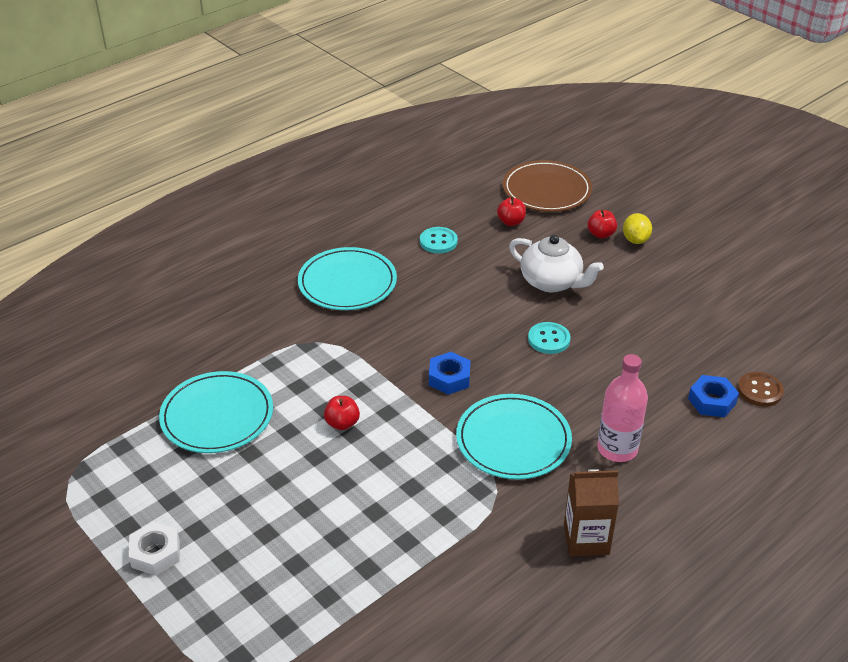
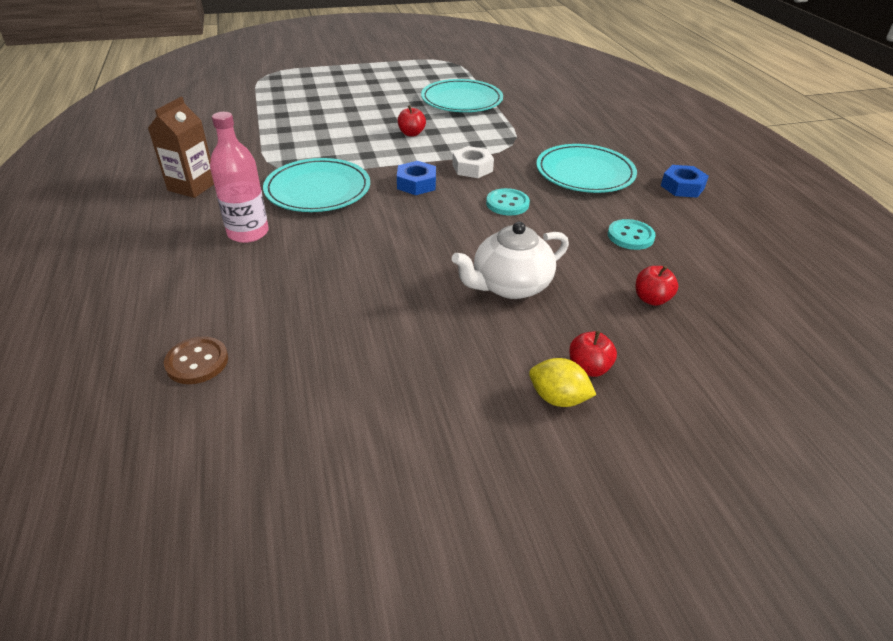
camera: 115 degrees right, 0 degrees up
white nut [129,521,180,576] -> white nut moved to [452,146,494,178]
brown plate [503,160,592,212] -> none
turquoise button [528,322,571,354] -> turquoise button moved to [486,188,530,216]
blue nut [688,375,739,417] -> blue nut moved to [661,165,709,198]

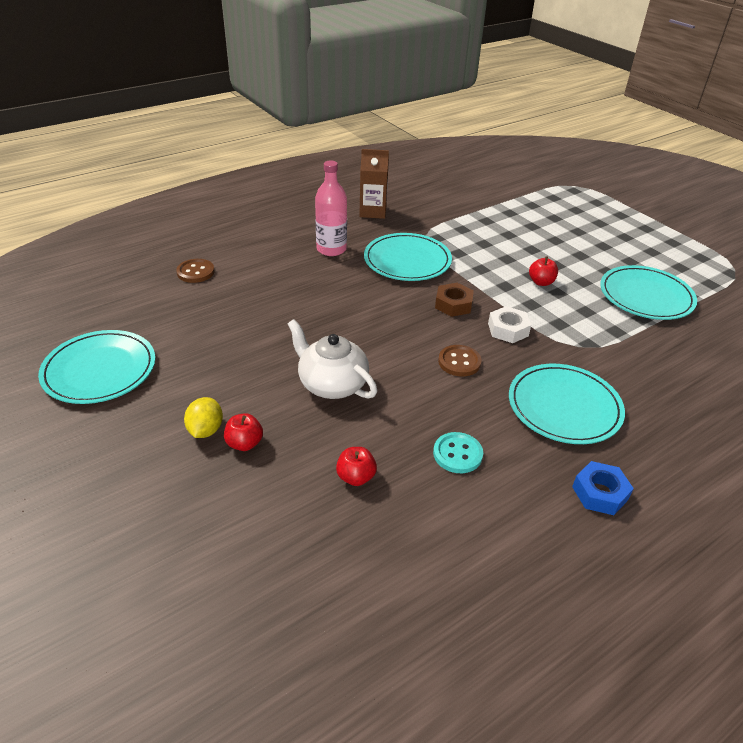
camera: 70 degrees right, 0 degrees up
blue nut [397,161,436,195] -> brown nut [435,283,474,317]
turquoise button [486,188,530,216] -> brown button [438,345,482,377]
none -> turquoise plate [38,330,156,404]

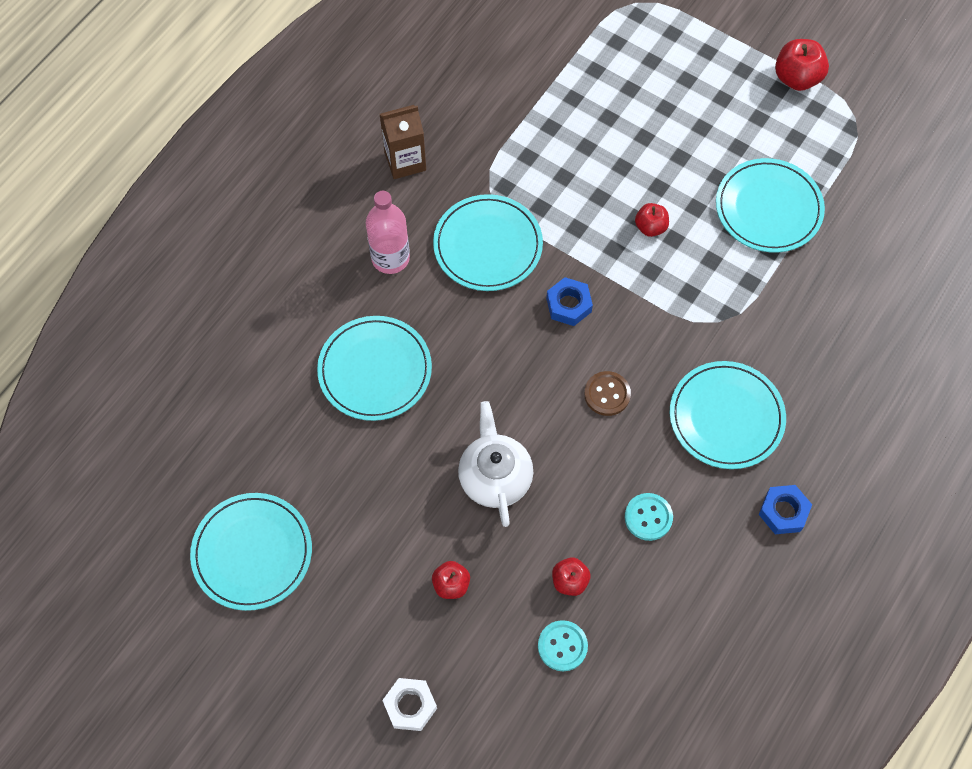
camera: 20 degrees left, 25 degrees up
brown button [176,259,215,283] -> none
yellow lemon [184,397,223,438] -> none
white teapot [288,319,377,399] -> white teapot turned 60 degrees clockwise [458,401,533,527]
brown nut [435,283,474,317] -> blue nut [546,277,593,326]
white nut [488,306,531,343] -> white nut moved to [382,678,437,731]
none -> turquoise plate [317,316,432,421]
none -> turquoise button [538,620,588,671]
none -> red apple [775,39,829,91]

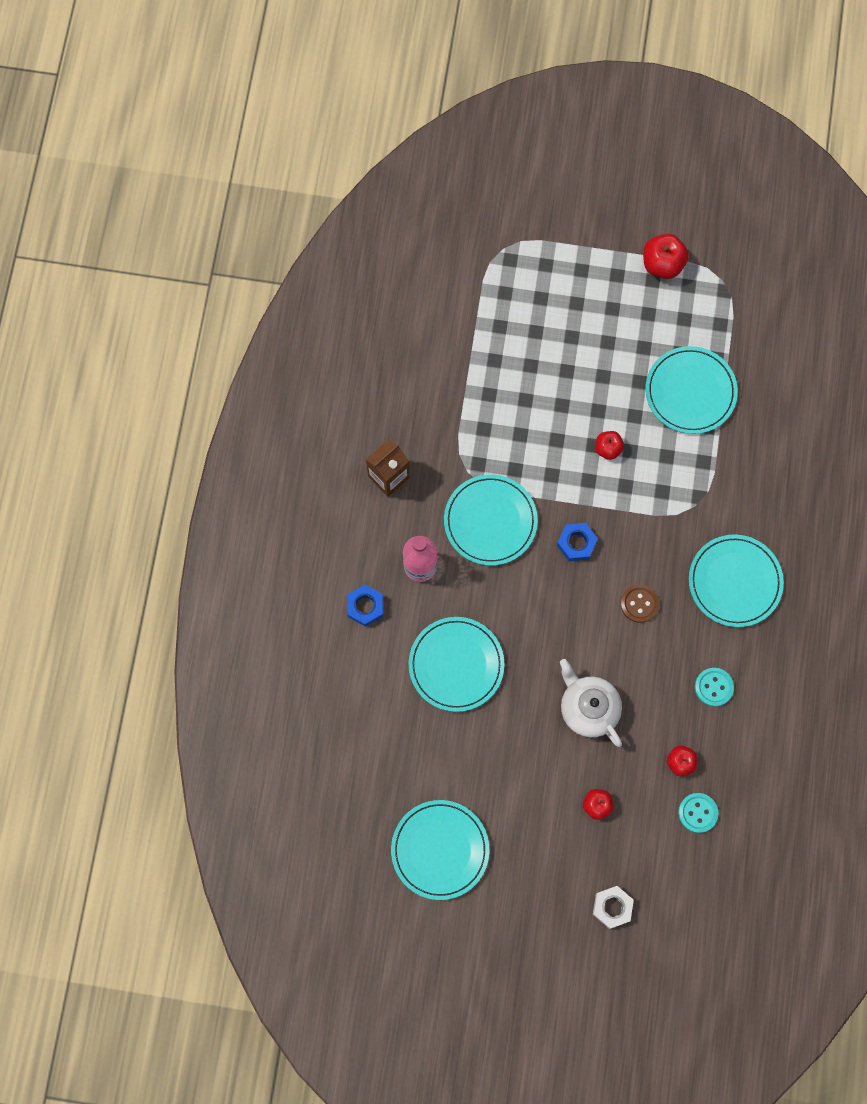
camera: 25 degrees left, 10 degrees up
blue nut [758,485,812,534] -> blue nut moved to [347,585,383,627]

